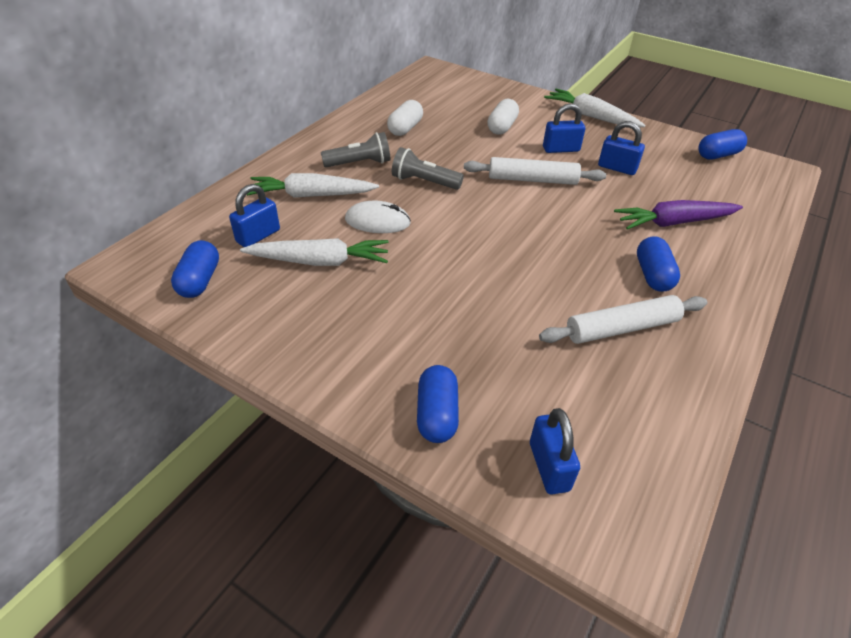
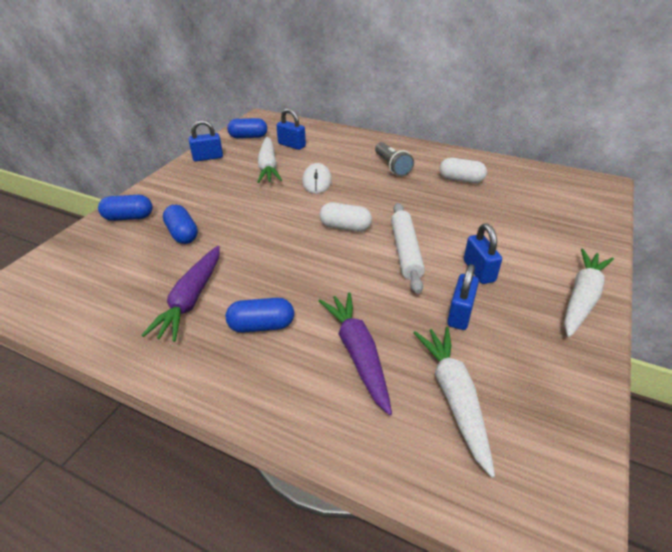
camera: 85 degrees right, 5 degrees down
white carrot [247,173,379,198] -> white carrot moved to [413,327,495,478]
grey flashlight [392,147,464,190] -> none
white capsule [487,99,519,135] -> white capsule moved to [319,202,372,232]
blue padlock [530,408,580,494] -> blue padlock moved to [189,120,223,162]
white rolling pin [539,295,707,344] -> purple carrot [142,246,220,342]
blue capsule [699,129,747,160] -> blue capsule moved to [163,205,198,244]

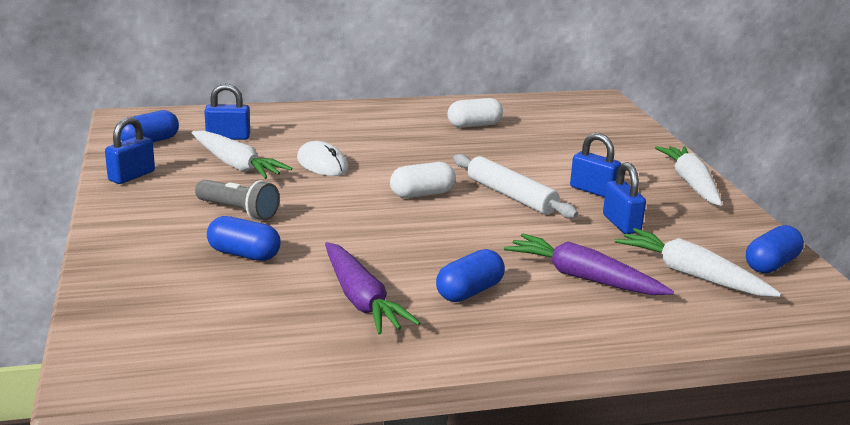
camera: 40 degrees left, 15 degrees down
blue capsule [98,195,153,221] -> blue capsule moved to [746,225,804,273]
grey flashlight [375,142,414,176] -> grey flashlight moved to [195,180,280,220]

